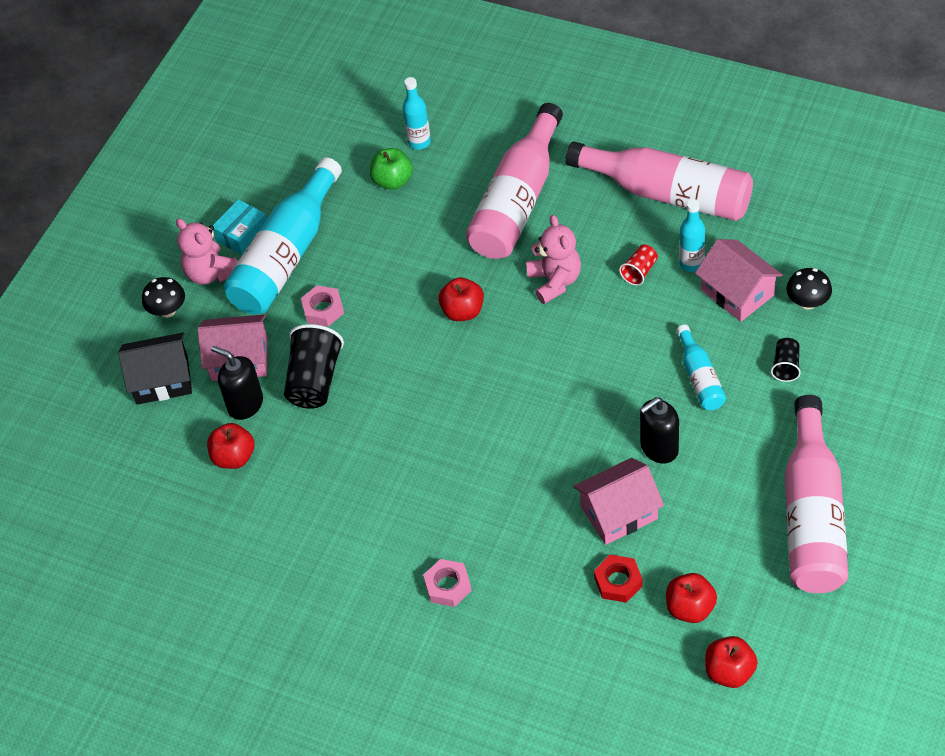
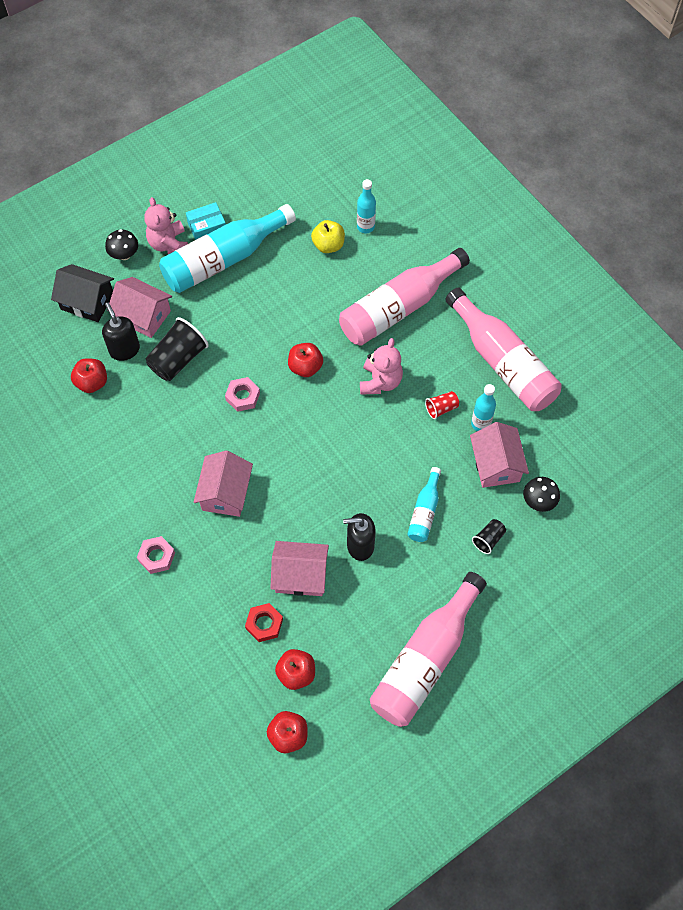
camera: 25 degrees right, 10 degrees up
pink nut [301,285,344,327] -> pink nut moved to [225,377,260,412]
green apple [370,148,413,190] -> yellow apple [311,220,345,253]
none -> pink house [194,451,253,517]

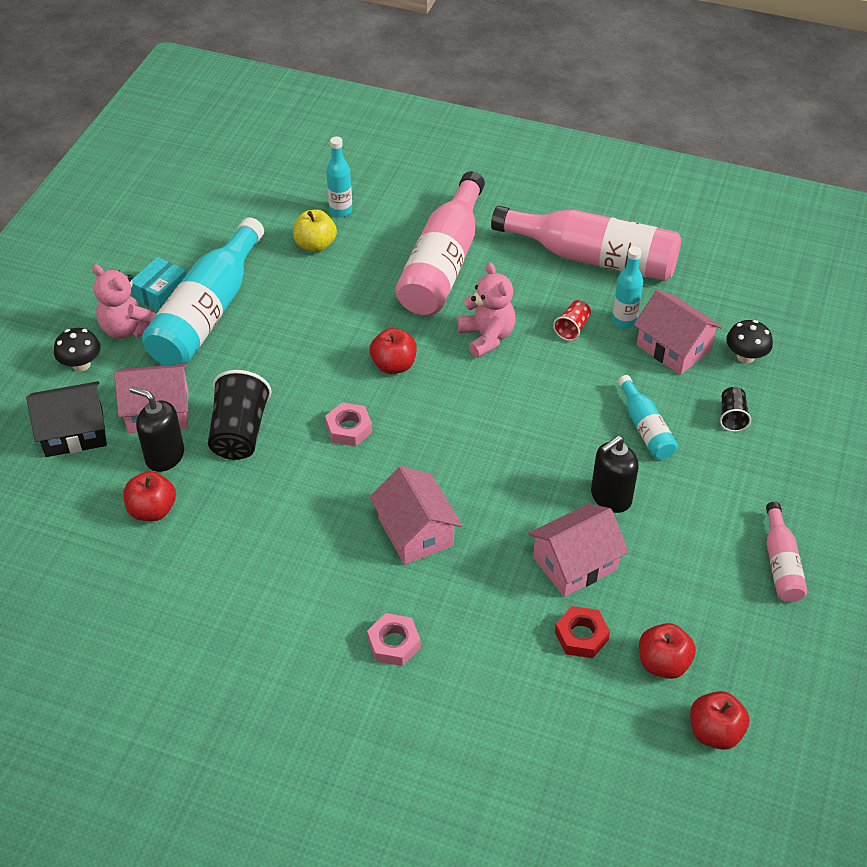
camera: 35 degrees left, 15 degrees down
pink bottle [370,572,487,727] -> pink bottle [766,502,807,602], size x0.49

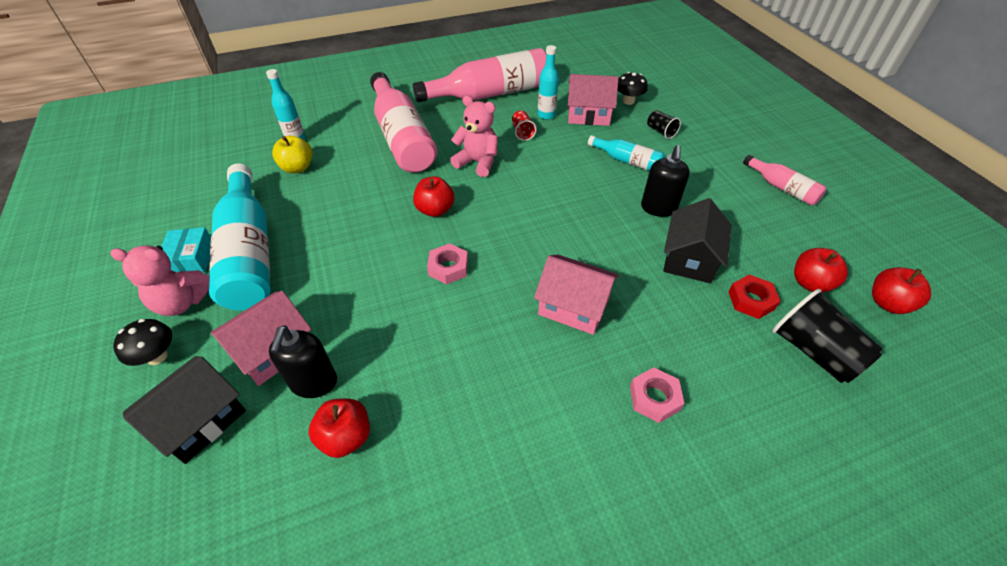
camera: 40 degrees left, 0 degrees up
black soap dispenser [130,386,184,472] -> black soap dispenser turned 75 degrees counterclockwise [269,325,337,398]
black cup [208,370,271,460] -> black cup moved to [772,289,883,383]
pink house [528,504,629,597] -> black house [663,198,732,284]

